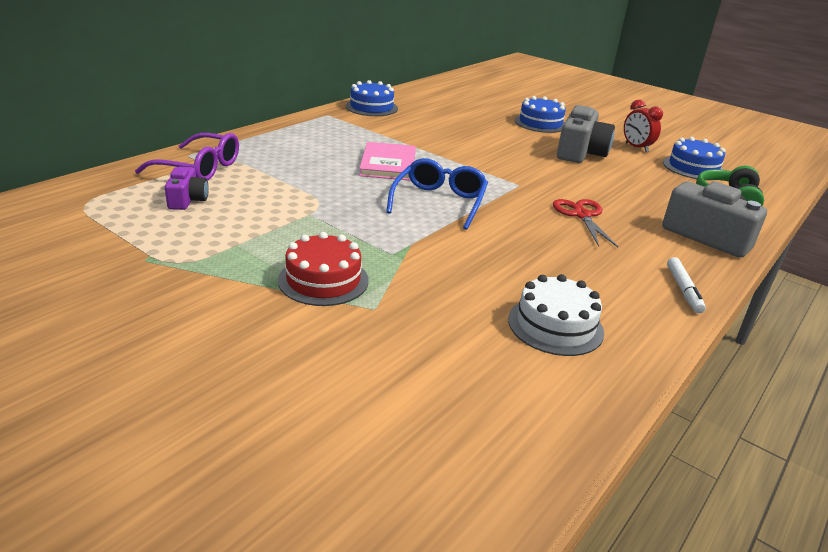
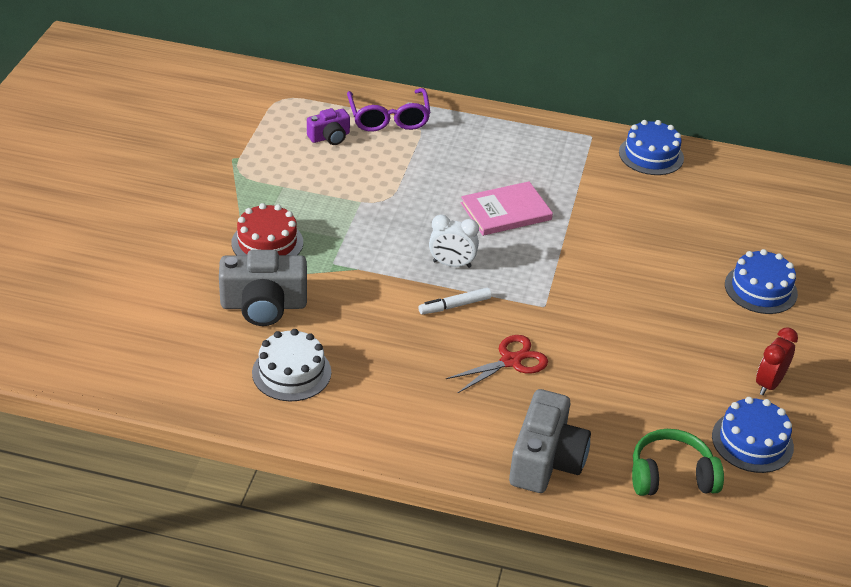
camera: 65 degrees right, 10 degrees up
blue glasses [386,158,488,230] -> white clock [429,215,479,268]
grey camera [557,105,615,163] -> grey camera moved to [219,250,307,326]
white marker [667,257,706,313] -> white marker moved to [419,288,492,315]

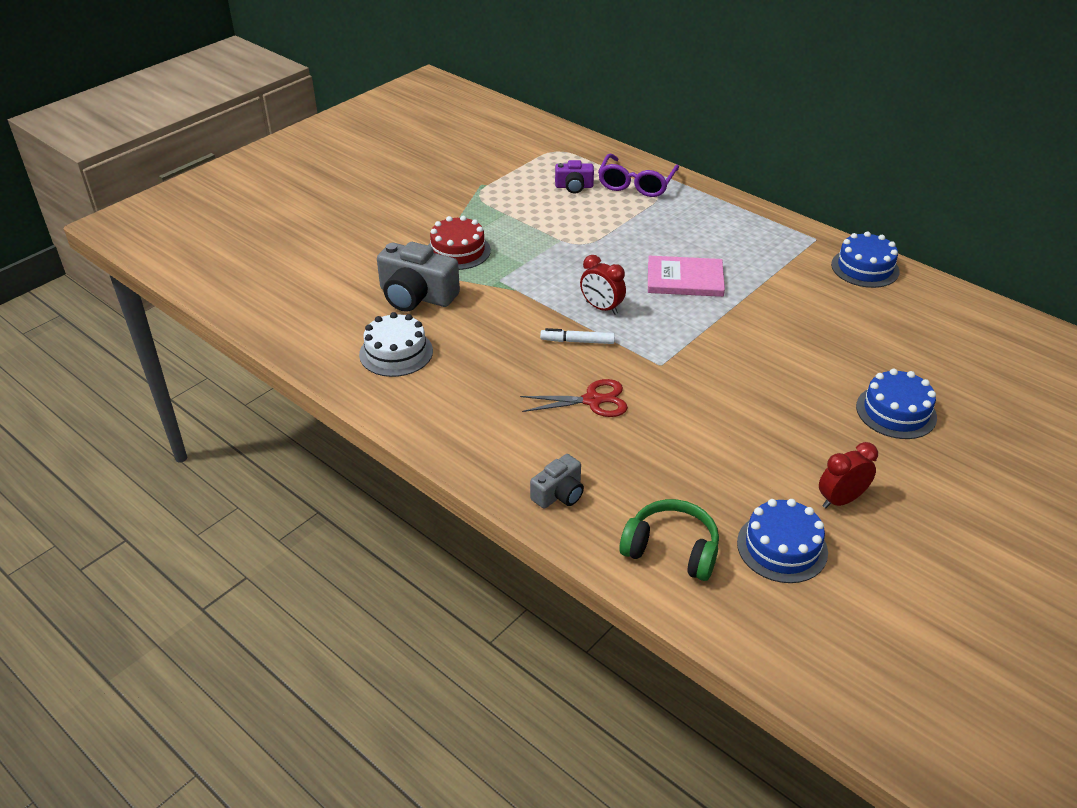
camera: 30 degrees right, 0 degrees up
white clock [429,215,479,268] -> red clock [580,255,626,315]
grey camera [509,389,591,493] -> grey camera [530,454,584,509], size x0.56

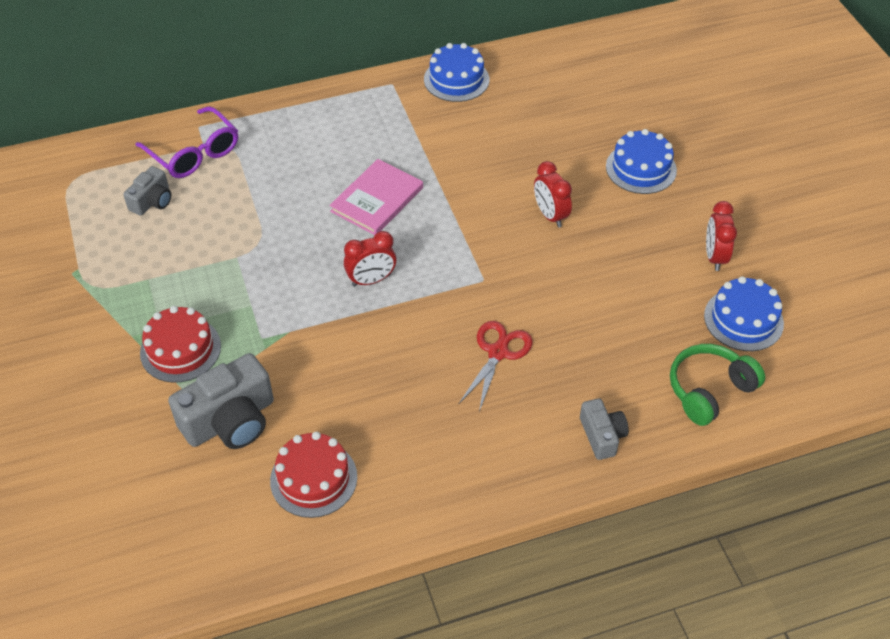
camera: 60 degrees left, 10 degrees up
white cake [359,312,433,377] -> red cake [270,432,357,518]
white marker [540,328,615,344] -> none
purple camera [555,160,594,194] -> grey camera [123,166,171,216]
none -> red clock [534,161,572,228]

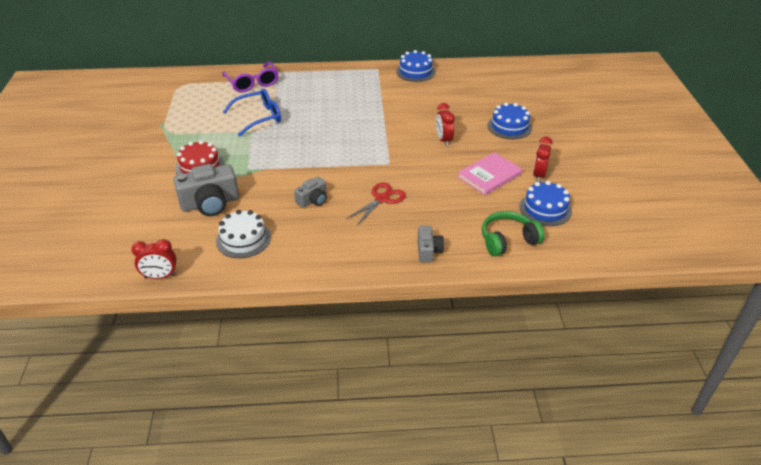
camera: 15 degrees right, 10 degrees down
grey camera [123,166,171,216] -> grey camera moved to [294,177,327,208]
red cake [270,432,357,518] -> white cake [216,210,271,258]
pink book [329,159,423,235] -> pink book moved to [457,152,523,195]
red clock [344,231,396,287] -> red clock moved to [131,239,177,279]
none -> blue glasses [223,89,281,137]

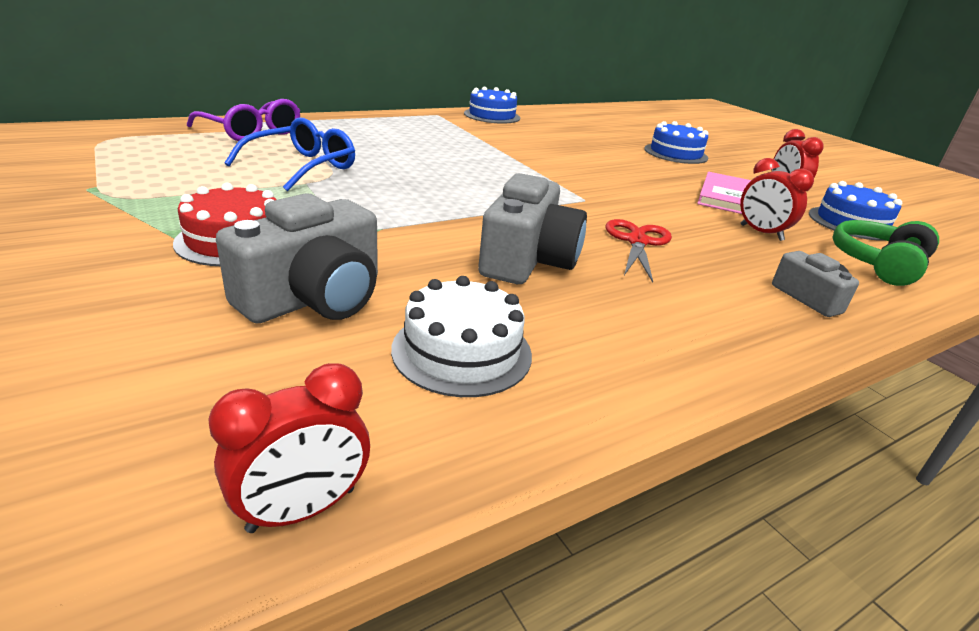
camera: 30 degrees left, 10 degrees down
grey camera [294,177,327,208] -> grey camera [478,173,587,284], size x1.78
red clock [436,103,455,146] -> red clock moved to [740,158,814,241]

